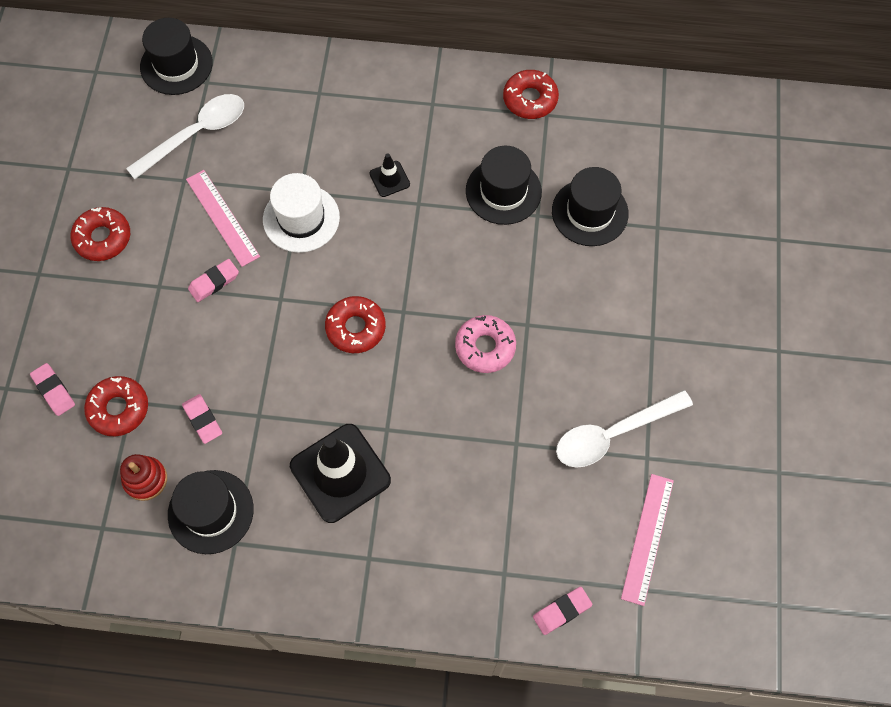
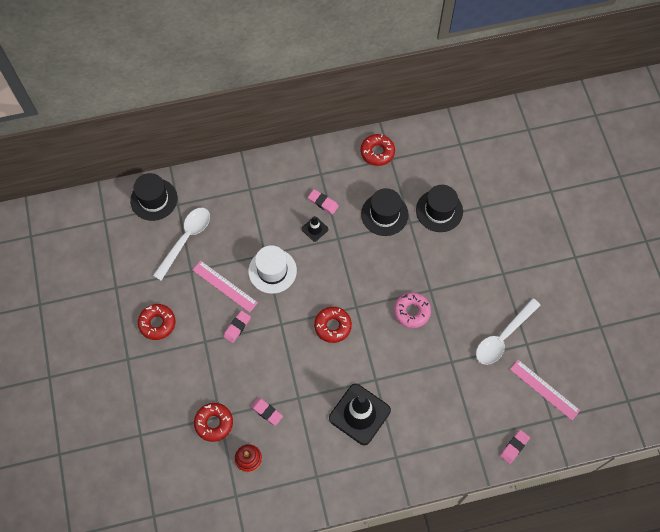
camera: 20 degrees left, 0 degrees up
pink eraser [30,363,75,416] -> pink eraser moved to [308,189,339,214]
black hat [168,470,254,554] -> none
pink ruler [621,474,674,606] -> pink ruler turned 45 degrees counterclockwise [510,360,580,420]

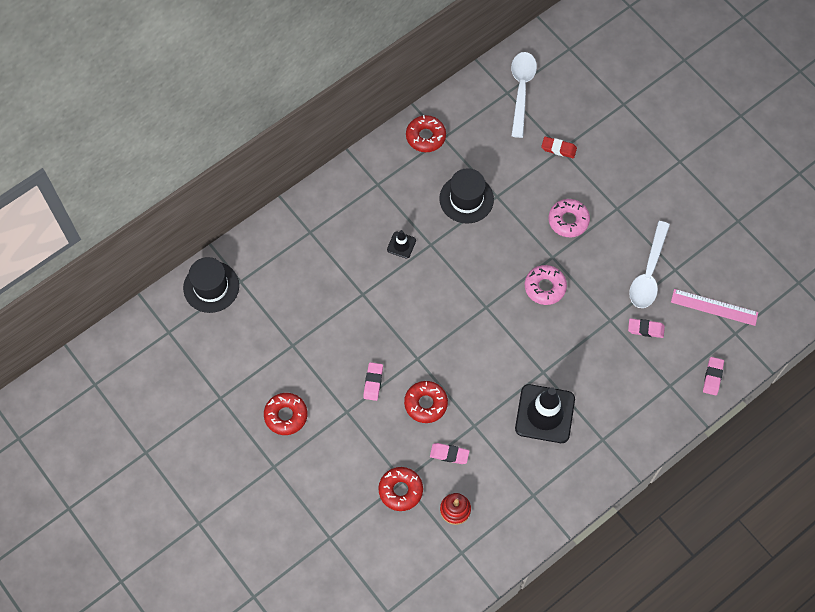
camera: 25 degrees left, 0 degrees up
white spoon [153,208,210,281] -> white spoon moved to [511,52,537,138]
pink ruler [193,261,258,313] -> none
white hat [248,245,297,294] -> none
pink eraser [308,189,339,214] -> pink eraser moved to [628,318,665,338]
red donut [314,307,352,343] -> red donut moved to [404,381,448,423]
black hat [416,185,463,232] -> none
none -> red eraser [541,137,577,158]
none -> pink donut [549,199,590,237]

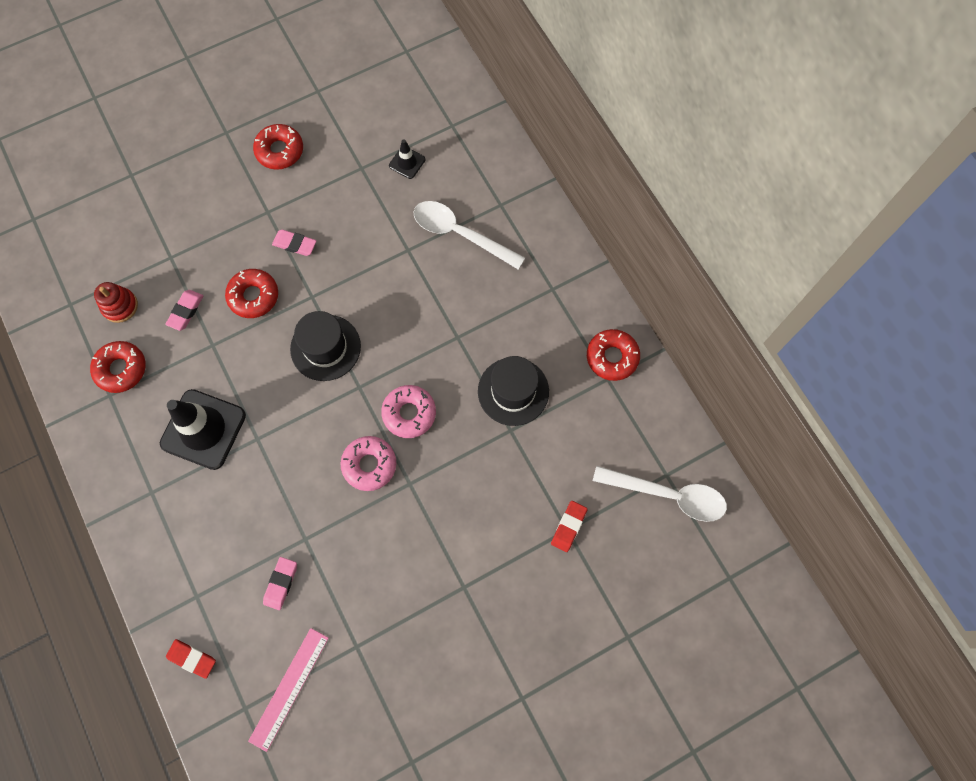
camera: 100 degrees right, 5 degrees up
black hat [183,257,239,313] -> black hat moved to [290,311,361,381]
red donut [378,467,423,511] -> red donut moved to [90,341,146,393]
black traffic cone [387,230,416,259] -> black traffic cone moved to [389,139,425,179]
pink donut [549,199,590,237] -> pink donut moved to [381,385,436,438]
white spoon [629,221,670,308] -> white spoon moved to [414,201,525,270]
pink eraser [703,357,724,396] -> red eraser [166,639,216,679]

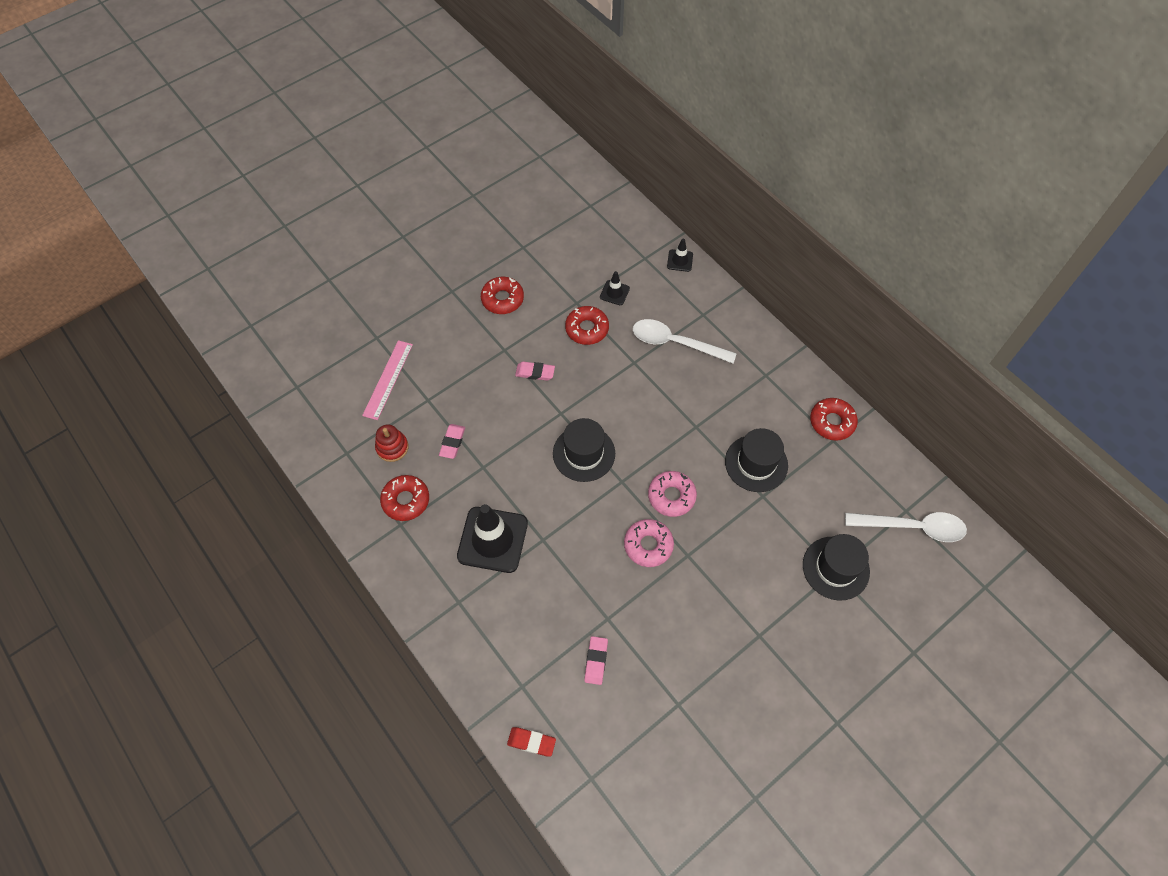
camera: 10 degrees left, 10 degrees down
red donut [225,269,278,318] -> red donut moved to [565,306,609,345]
pink ruler [248,628,329,752] -> pink ruler moved to [362,340,413,420]
red eraser [551,501,588,552] -> black hat [803,534,870,601]
none -> black traffic cone [667,238,693,272]

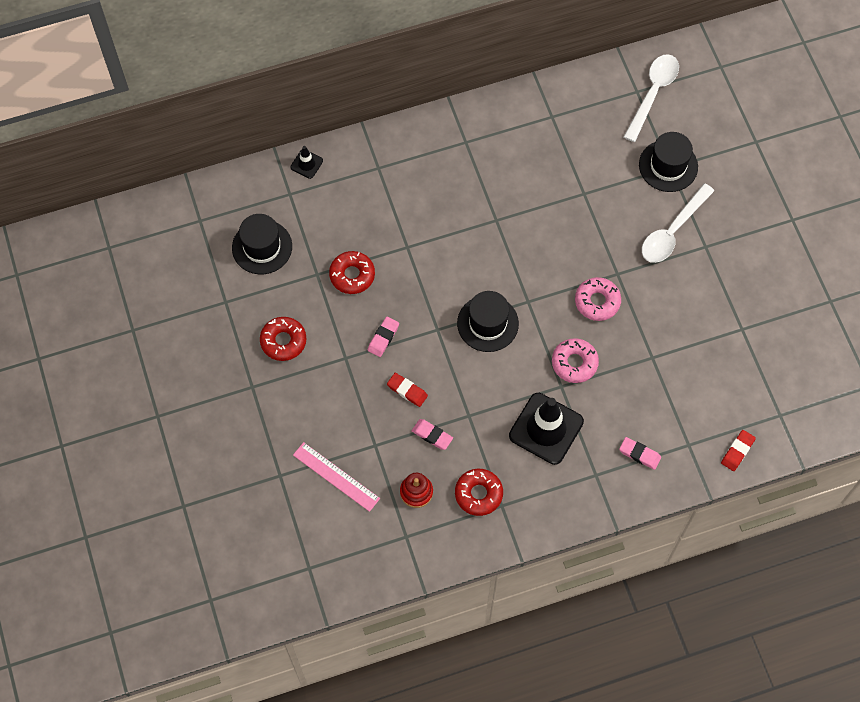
camera: 70 degrees left, 5 degrees up
pink eraser [584,636,608,685] -> pink eraser moved to [619,437,661,470]
black traffic cone [600,271,630,305] -> none
white spoon [633,319,737,363] -> white spoon moved to [642,183,714,263]
pink donut [648,471,697,517] -> pink donut moved to [552,338,599,383]
black hat [725,428,788,492] -> black hat moved to [232,214,292,274]
red donut [810,398,858,441] -> none
none -> red eraser [387,373,428,407]

